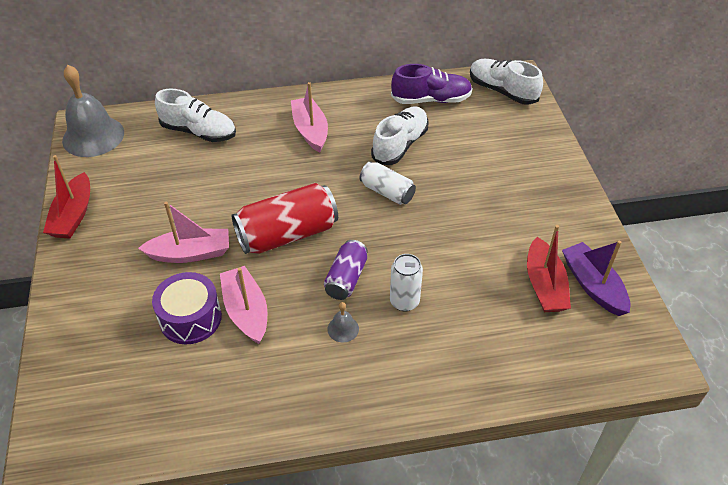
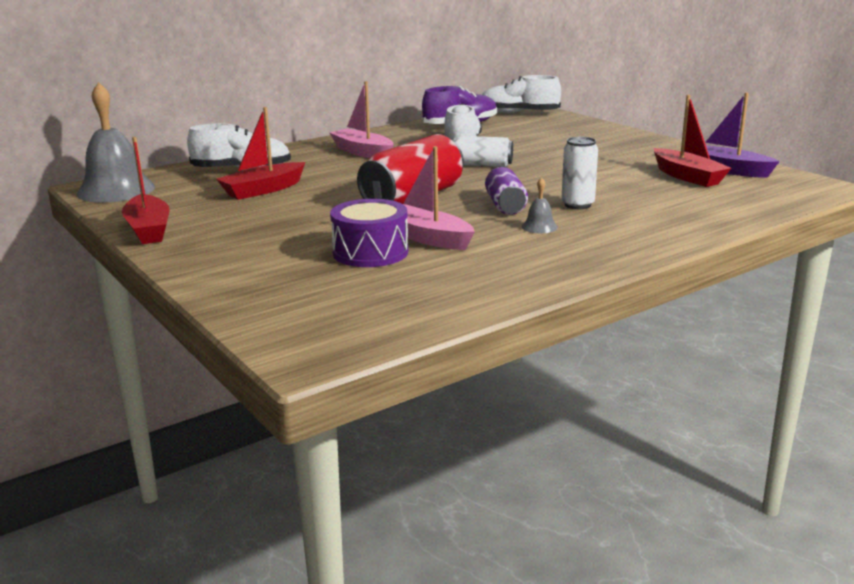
camera: 25 degrees left, 25 degrees down
pink boat [138,202,229,263] -> none
none -> red boat [216,107,305,200]

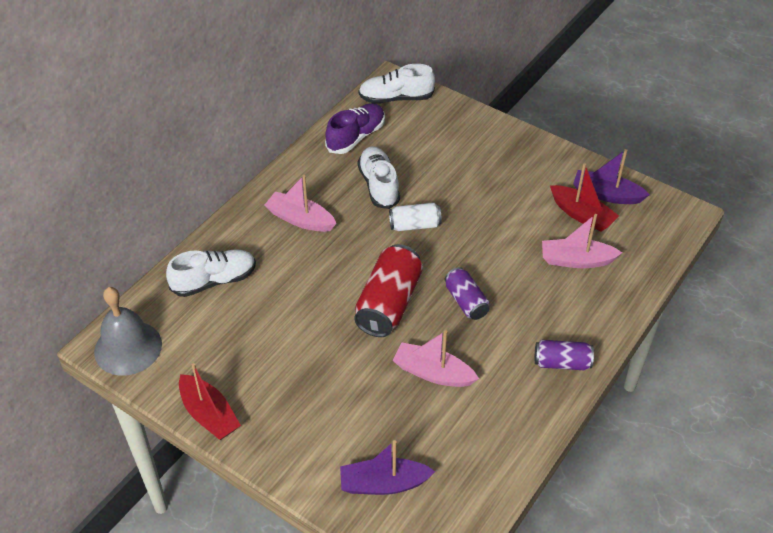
camera: 20 degrees left, 25 degrees up
red boat [216,107,305,200] -> none
purple drum [330,199,408,267] -> none
grey bell [522,177,558,233] -> none
white can [561,137,598,209] -> none
none -> purple boat [340,440,435,495]
none -> purple can [535,340,594,370]
none -> pink boat [542,214,622,268]

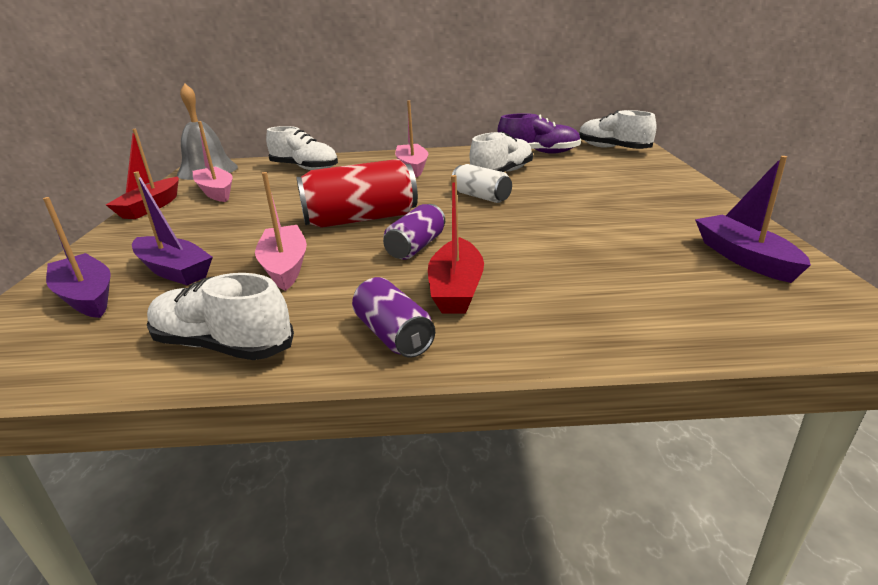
camera: 55 degrees right, 20 degrees down
pink boat [542,214,622,268] -> pink boat moved to [192,121,233,202]
red boat [550,163,619,232] -> red boat moved to [428,175,484,313]
none -> purple boat [132,171,213,285]
none -> white shoe [147,273,294,360]

